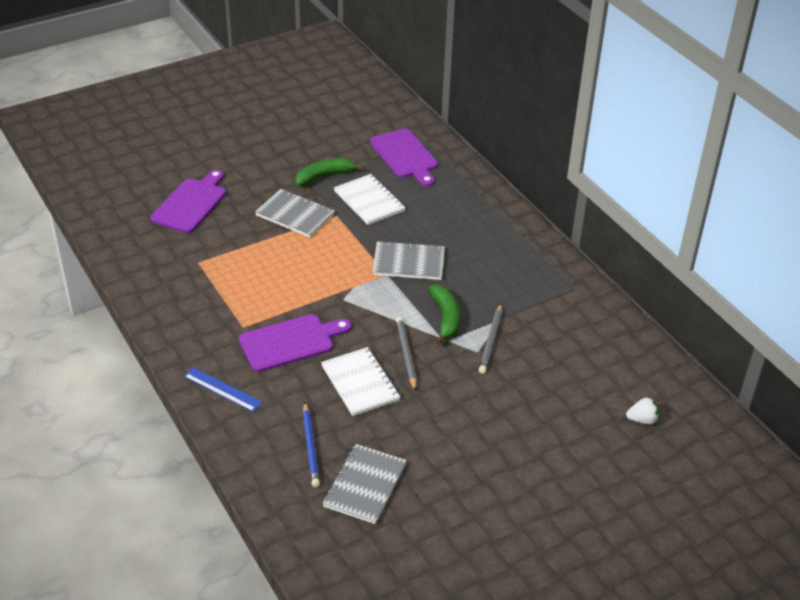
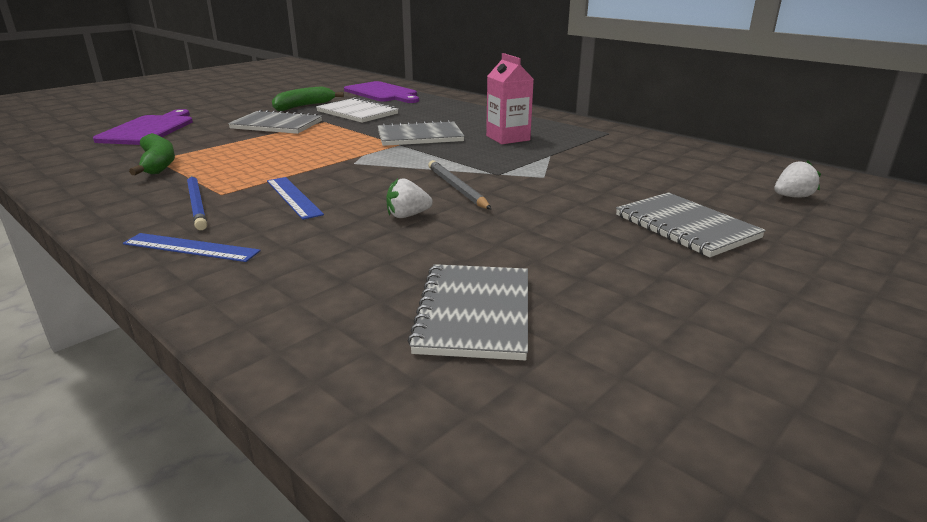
camera: 15 degrees left, 15 degrees down
purple cutting board [239,314,351,372] -> blue ruler [267,177,324,220]
blue pencil [303,402,320,487] -> blue pencil moved to [187,175,207,230]
white notebook [321,347,400,416] -> white strawberry [386,178,433,218]
green banana [429,285,460,344] -> green banana moved to [129,133,175,175]
grey pencil [479,303,502,374] -> none
none -> pink carton [486,53,534,144]
none -> grey notebook [616,192,766,257]

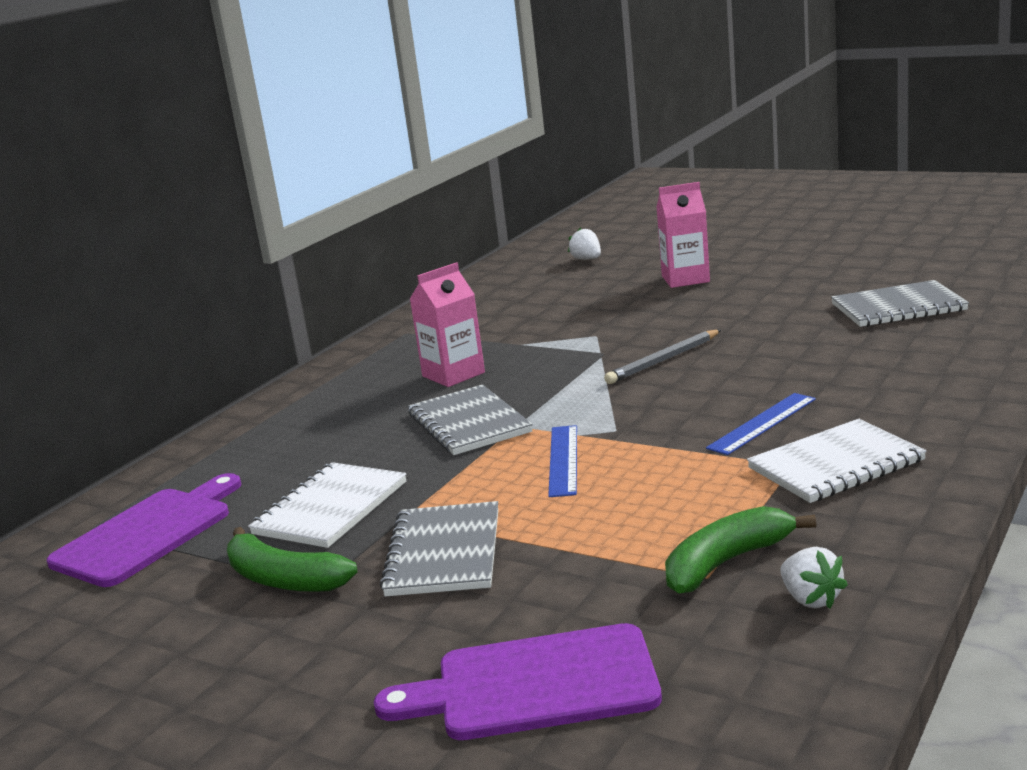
camera: 100 degrees left, 5 degrees down
blue ruler [123,233,261,262] -> blue ruler moved to [548,425,577,497]
blue pencil [187,175,207,230] -> white notebook [747,419,927,503]
white strawberry [386,178,433,218] -> white strawberry moved to [780,547,848,609]
grey notebook [616,192,766,257] -> pink carton [656,182,710,288]

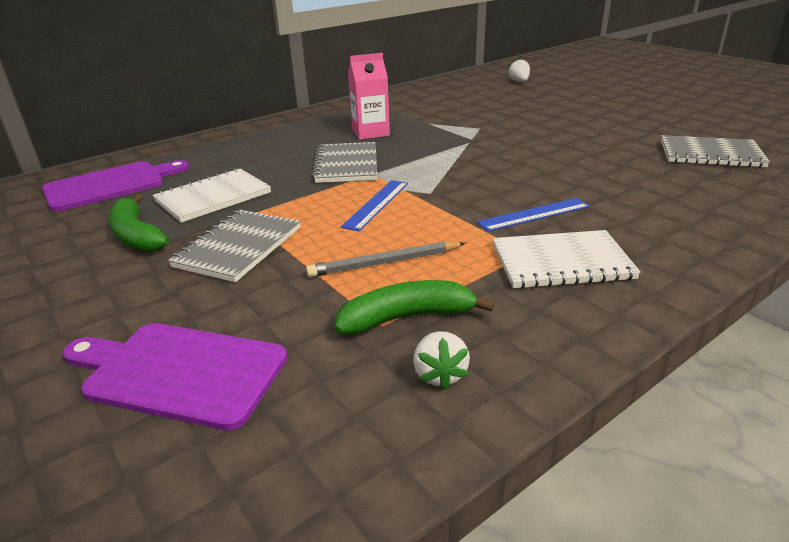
camera: 20 degrees right, 10 degrees up
grey pencil [604,330,721,384] -> grey pencil moved to [306,241,465,277]
pink carton [656,182,710,288] -> none

